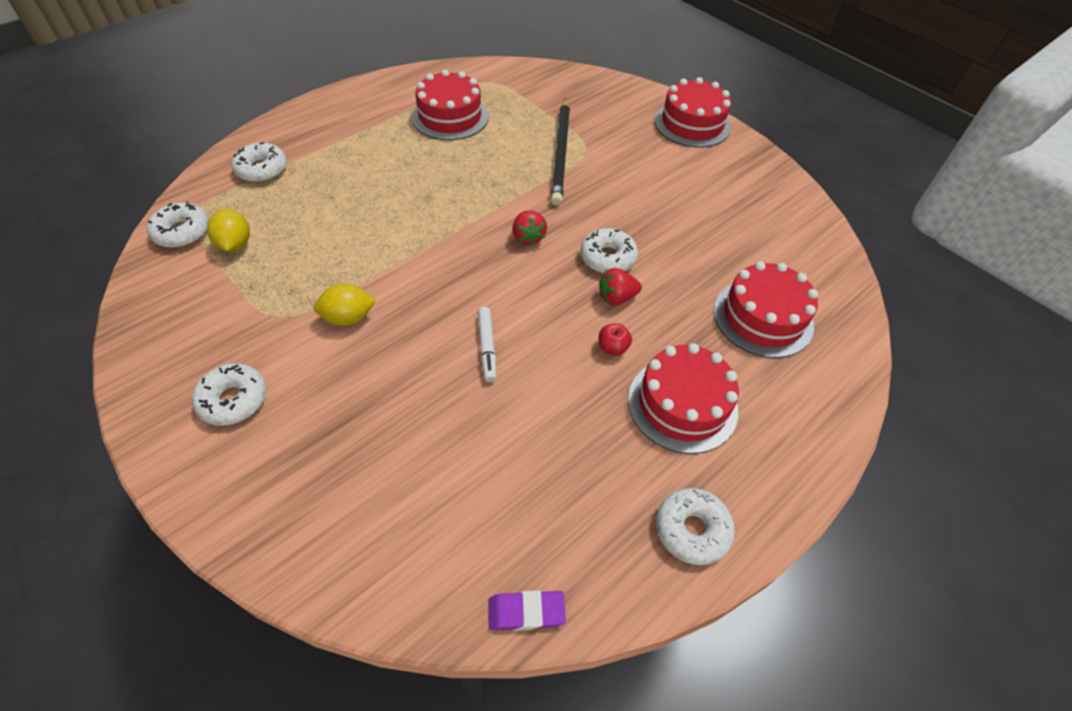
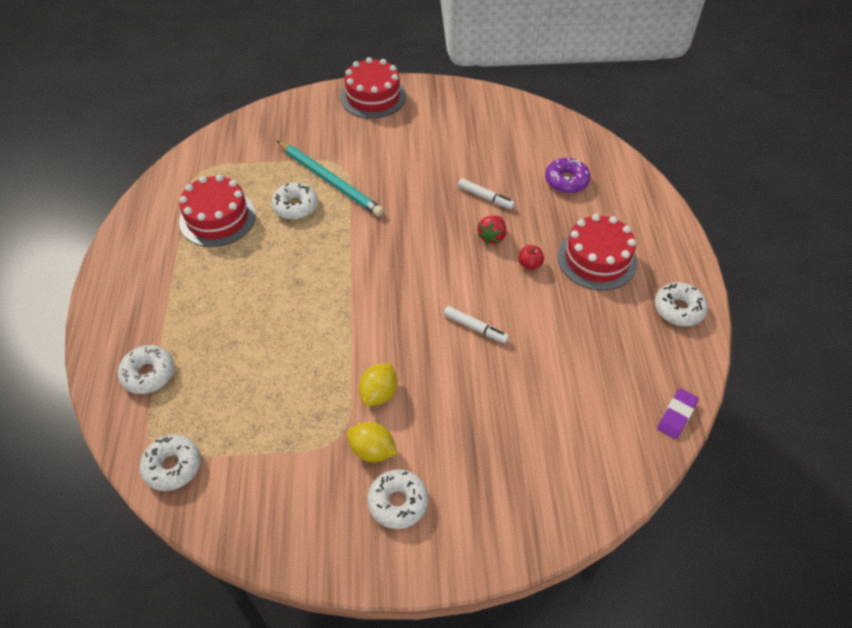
camera: 50 degrees left, 0 degrees up
yellow lemon [207,209,250,252] -> yellow lemon moved to [347,422,398,462]
red strawberry [513,211,547,246] -> none
black pencil [551,98,570,206] -> turquoise pencil [277,141,384,216]
white donut [581,228,638,274] -> white donut moved to [271,182,318,220]
red cake [714,261,818,358] -> purple donut [545,158,590,193]
none -> white marker [458,178,515,209]

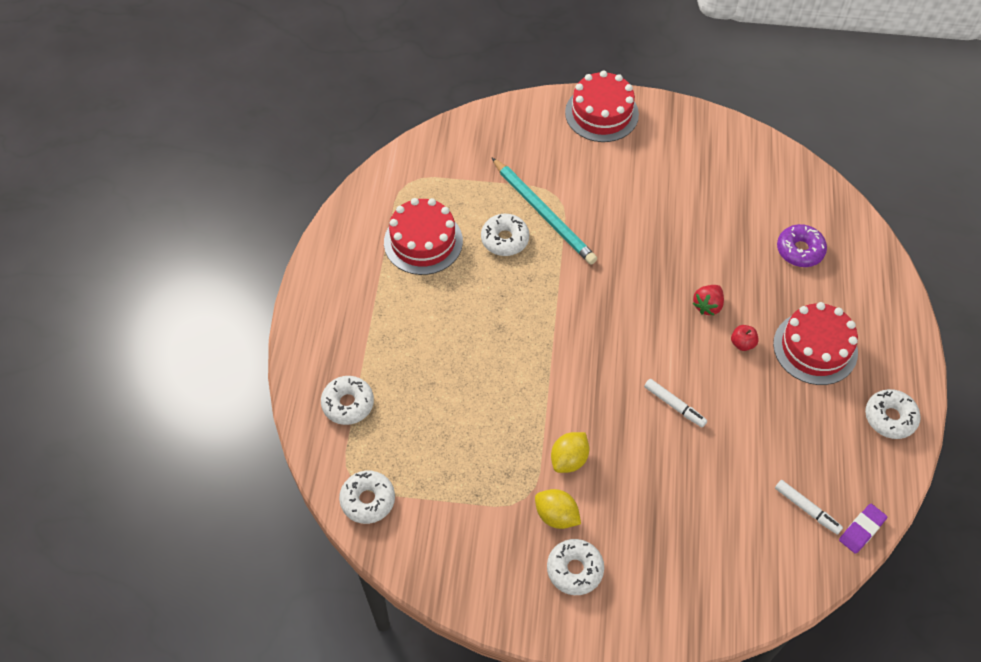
camera: 10 degrees right, 5 degrees up
white marker [458,178,515,209] -> white marker moved to [775,480,843,535]

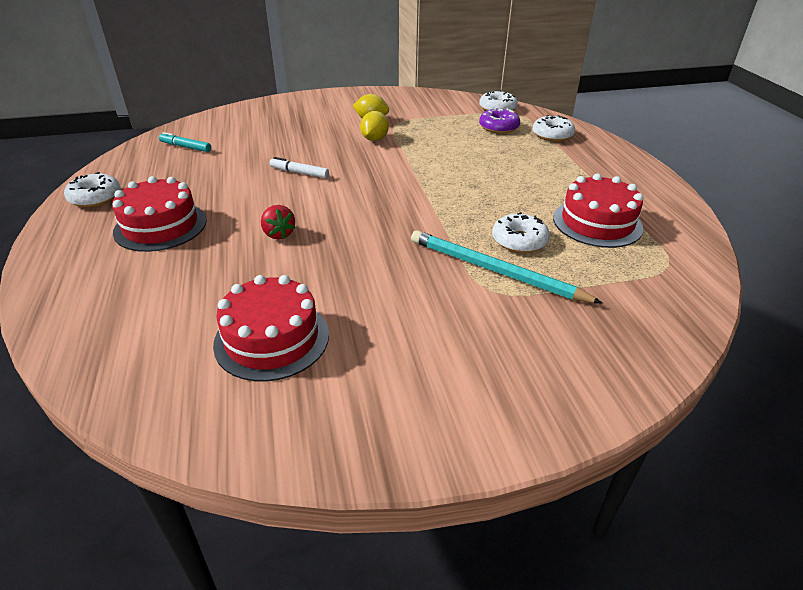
camera: 160 degrees right, 20 degrees down
white donut [547,539,604,595] -> none
red cake [565,70,639,142] -> red cake moved to [213,275,329,382]
red strawberry [692,285,724,316] -> red strawberry turned 135 degrees clockwise [261,205,295,239]
red apple [731,325,758,351] -> none
white marker [775,480,843,535] -> turquoise marker [159,132,211,152]
purple donut [777,224,827,267] -> purple donut moved to [479,108,520,134]
purple eraser [839,504,887,554] -> none

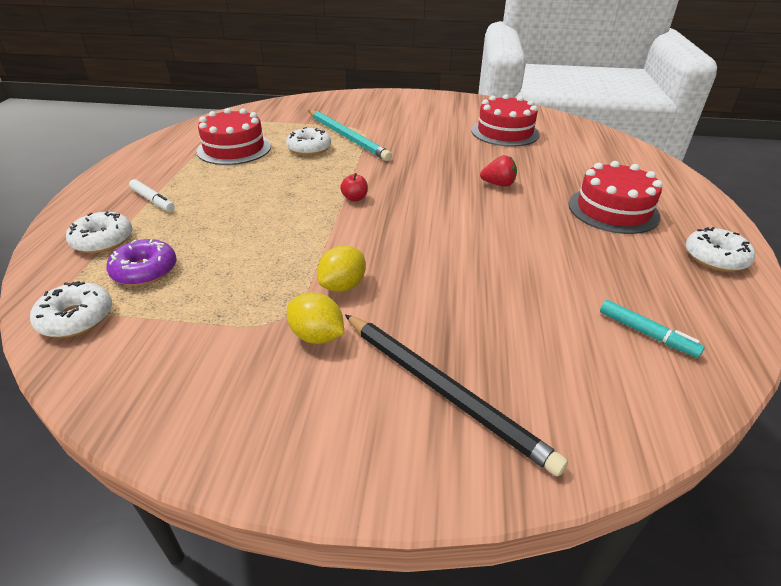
camera: 160 degrees left, 0 degrees up
red strawberry [261,205,295,239] -> red strawberry turned 105 degrees clockwise [480,155,517,187]
white marker [270,157,329,178] -> white marker moved to [129,179,175,212]
none -> red apple [340,173,368,201]
none -> black pencil [345,314,568,477]

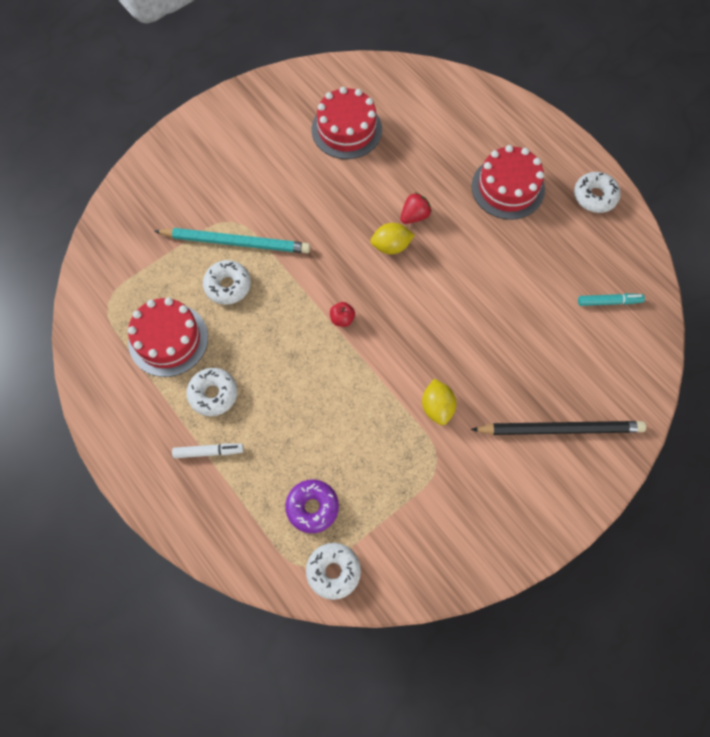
camera: 45 degrees left, 30 degrees up
white donut [66,211,133,253] -> white donut moved to [186,368,238,416]
yellow lemon [287,292,344,344] -> yellow lemon moved to [370,223,415,254]

